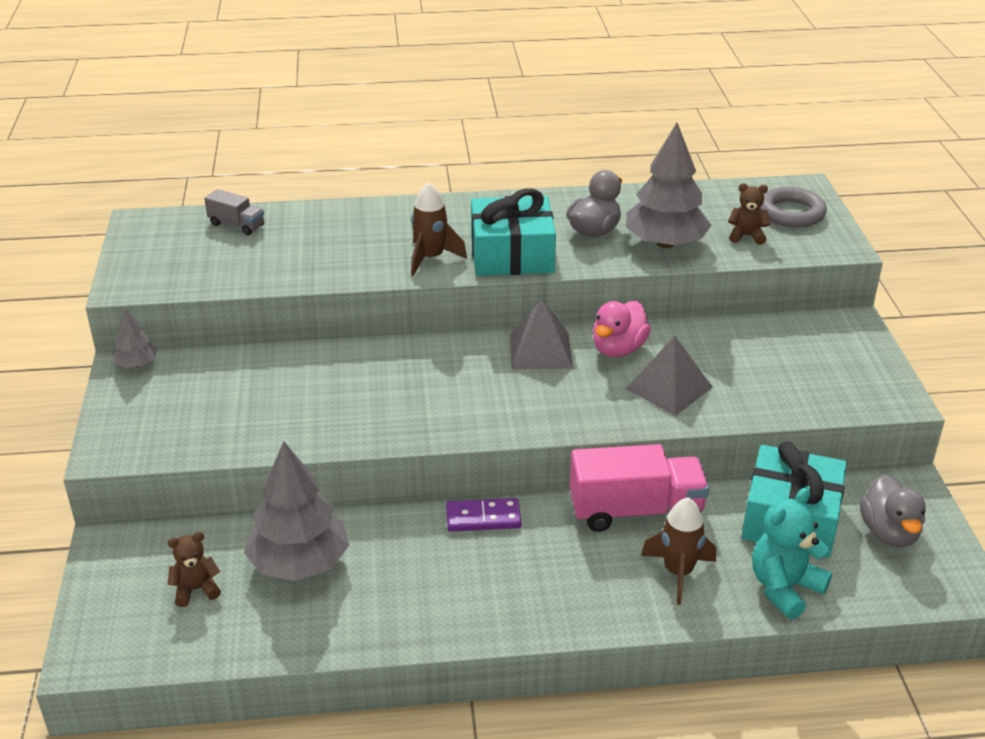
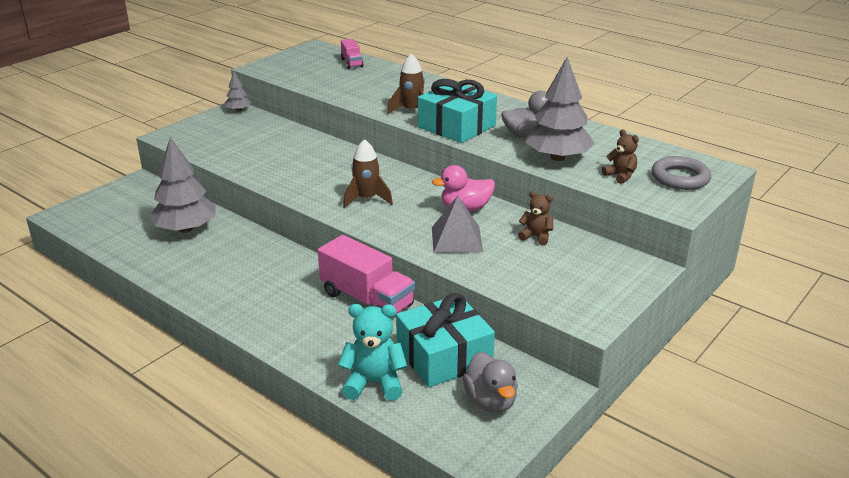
camera: 45 degrees right, 5 degrees down
brown teddy bear [168,532,221,607] -> brown teddy bear moved to [518,191,553,246]
grey truck [204,189,264,235] -> pink truck [341,39,364,69]
purple domino [446,498,521,532] -> none
grey pyramid [510,300,573,370] -> none
brown rocket [641,497,716,605] -> brown rocket moved to [343,139,393,209]
grey duck [860,474,926,547] -> grey duck turned 60 degrees counterclockwise [463,352,518,413]

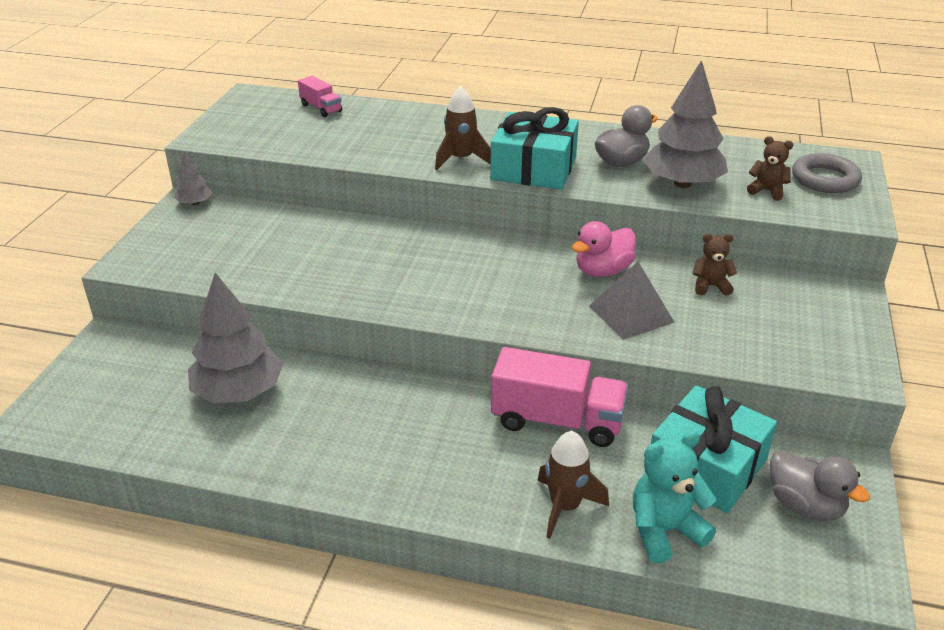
camera: 25 degrees left, 5 degrees up
brown rocket [343,139,393,209] -> brown rocket moved to [537,431,609,539]

